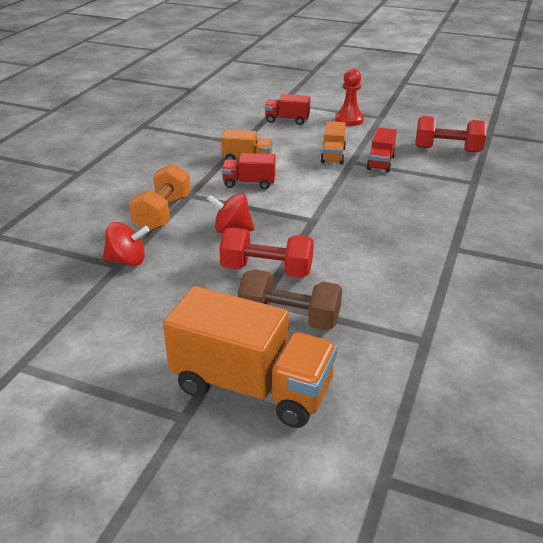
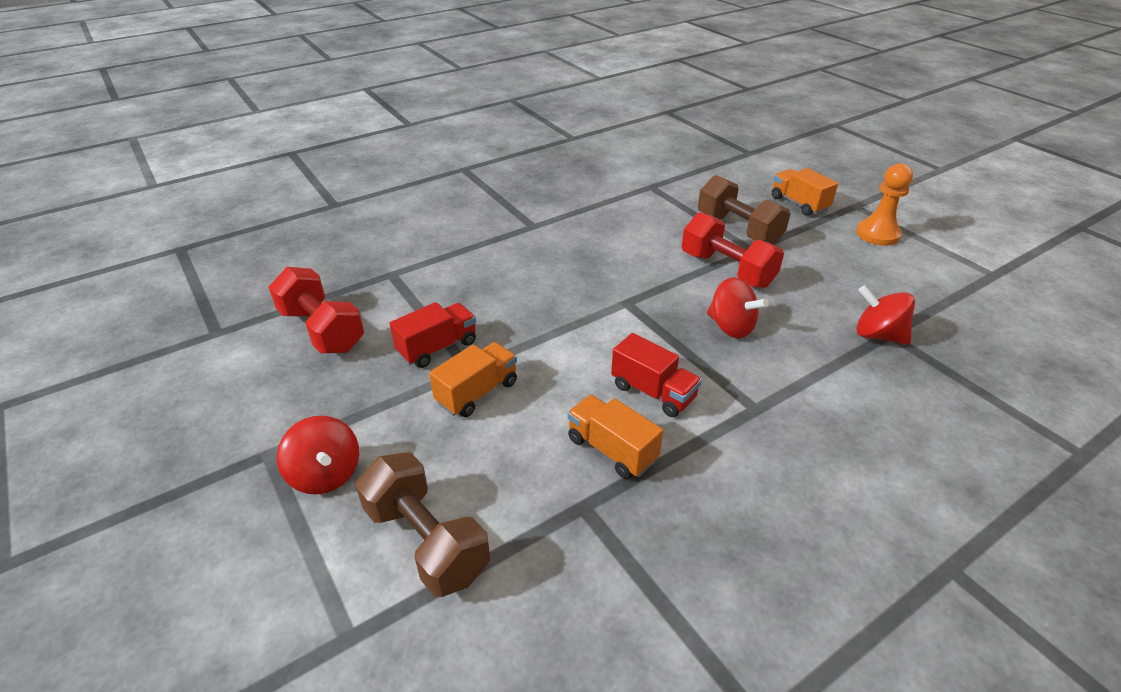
camera: 145 degrees left, 5 degrees up
orange dumbbell [129,163,191,232] -> none
orange truck [163,286,338,428] -> orange truck [772,168,838,216], size x0.51
red truck [265,94,311,125] -> brown dumbbell [355,452,490,597]
red pawn [335,69,364,126] -> red spinning top [277,416,359,495]
none -> orange pawn [856,163,913,246]

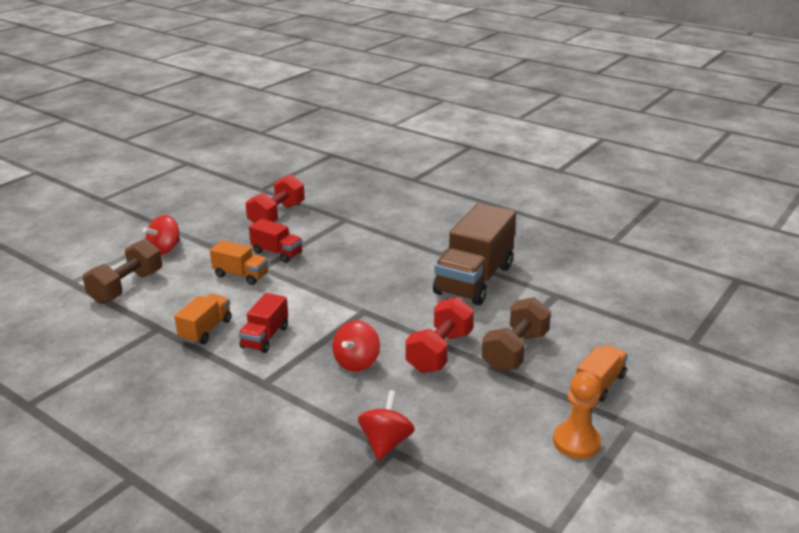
camera: 70 degrees right, 10 degrees down
none -> brown truck [433,203,516,305]

